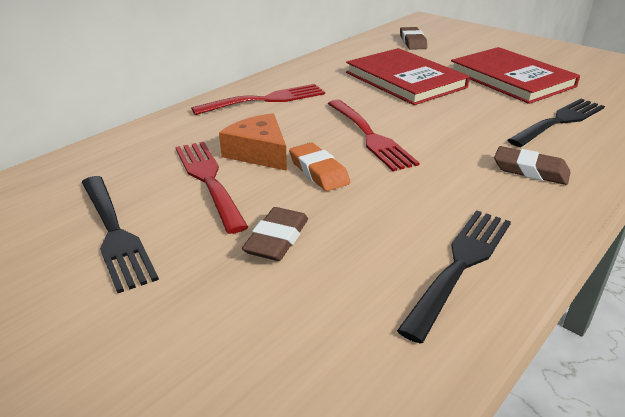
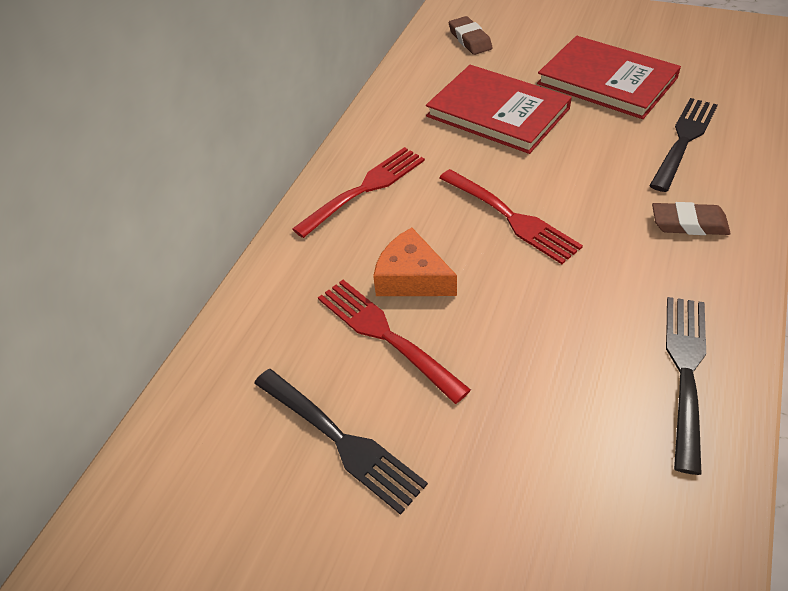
camera: 15 degrees left, 15 degrees up
brown eraser [242,207,308,261] -> none
orange eraser [289,143,350,191] -> none

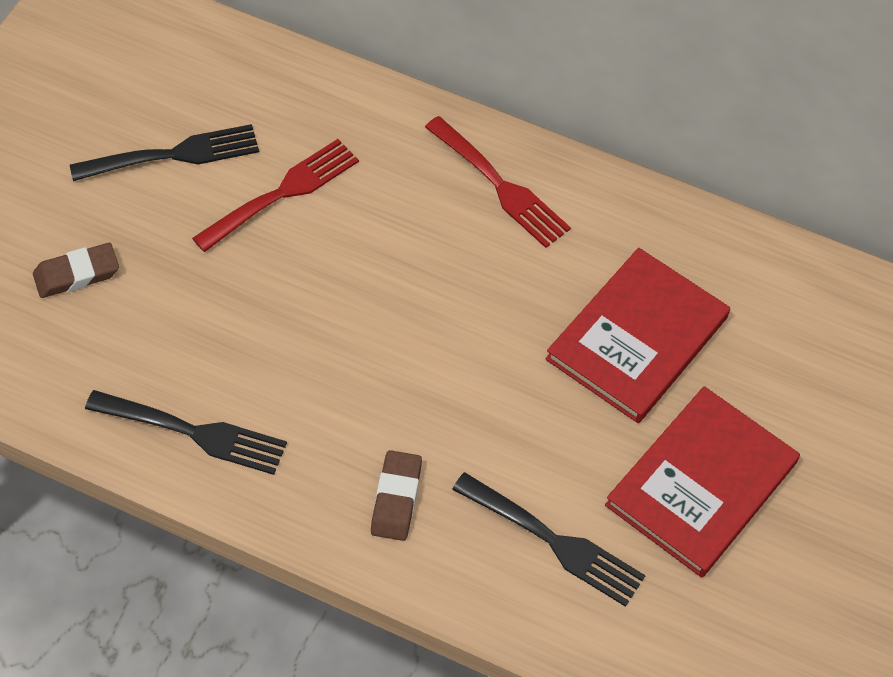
camera: 85 degrees right, 10 degrees up
black fork [254,369,428,515] -> black fork turned 150 degrees counterclockwise [70,124,259,181]
orange cheese [373,228,457,296] -> none
red fork [439,169,583,264] -> none
brown eraser [449,16,493,55] -> brown eraser moved to [33,243,119,298]

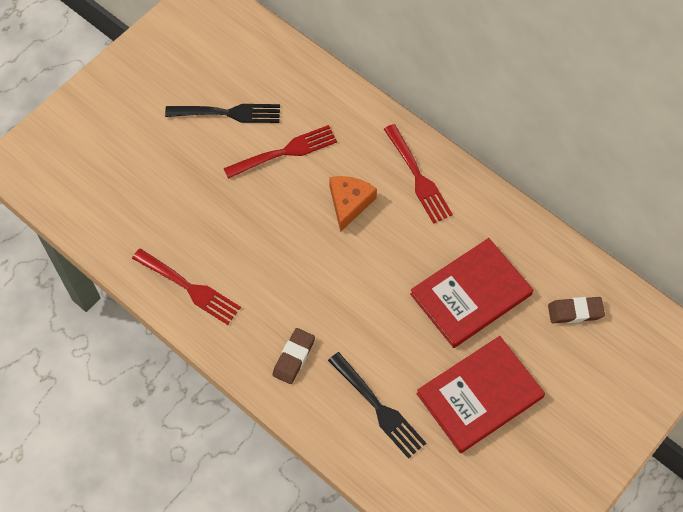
camera: 20 degrees right, 5 degrees up
brown eraser [33,243,119,298] -> brown eraser moved to [548,297,605,323]
black fork [85,390,287,475] -> red fork [132,248,241,325]
none -> orange cheese [329,176,377,232]

